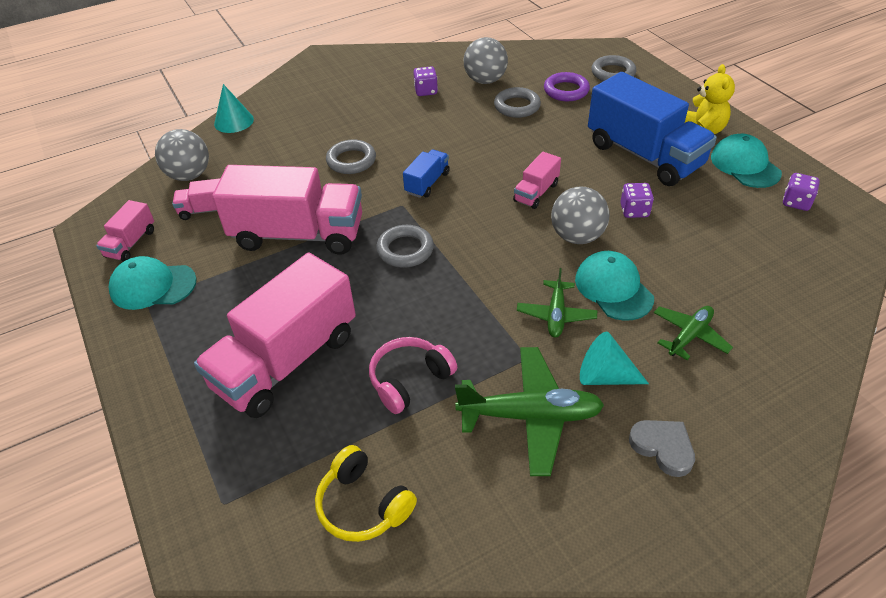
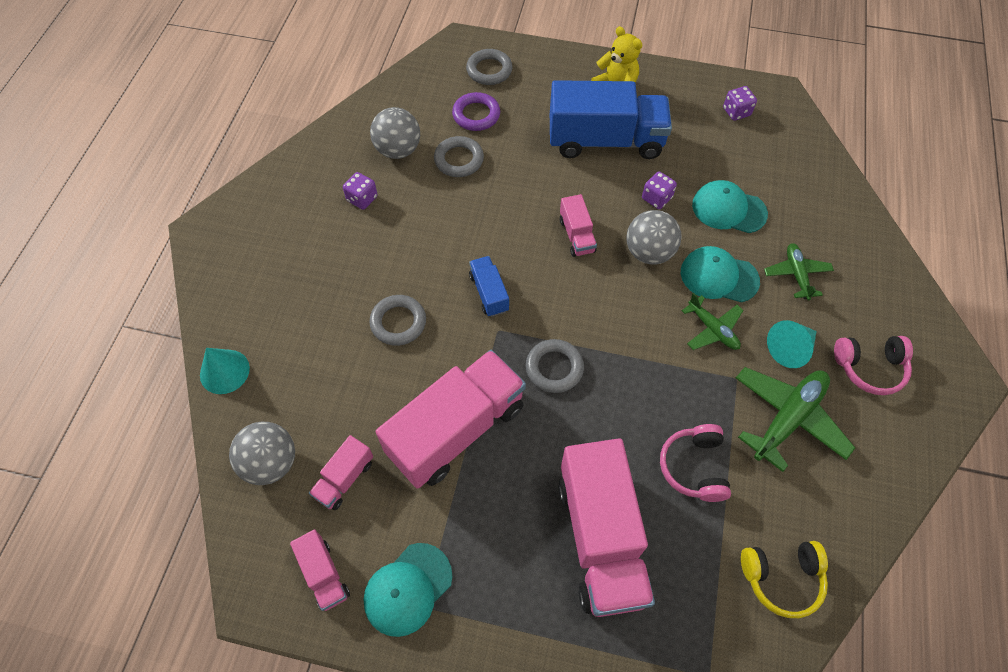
camera: 50 degrees left, 15 degrees up
grey heart [629,420,695,477] -> pink headphones [834,336,913,395]
turquoise cap [711,134,782,188] -> turquoise cap moved to [692,180,768,233]

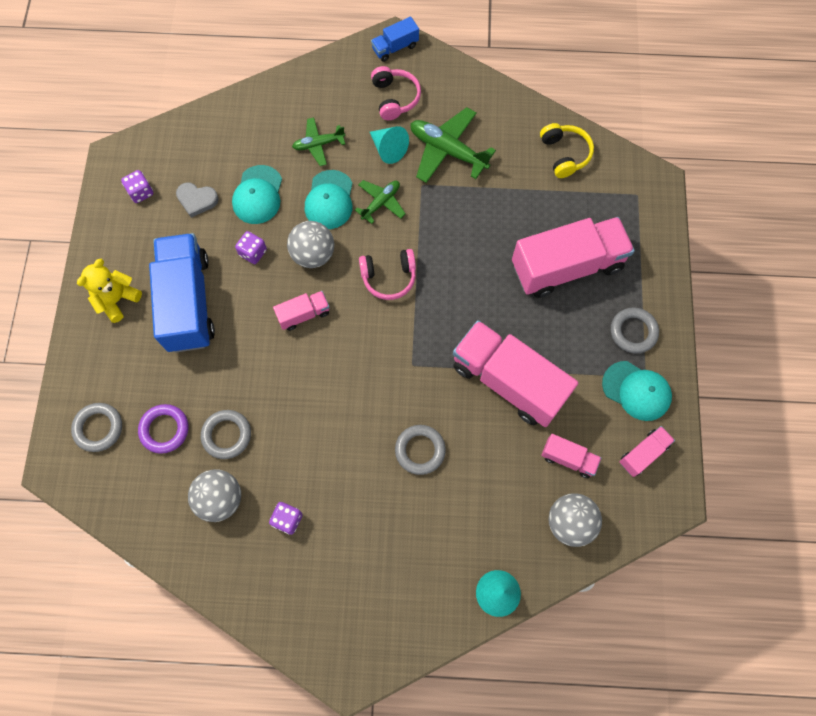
camera: 100 degrees left, 10 degrees up
blue truck [469,256,509,317] -> blue truck moved to [371,17,419,62]
grey ring [526,339,584,393] -> grey ring moved to [611,308,659,353]
pink headphones [660,424,731,502] -> pink headphones moved to [359,249,416,300]
none -> grey heart [176,183,219,218]

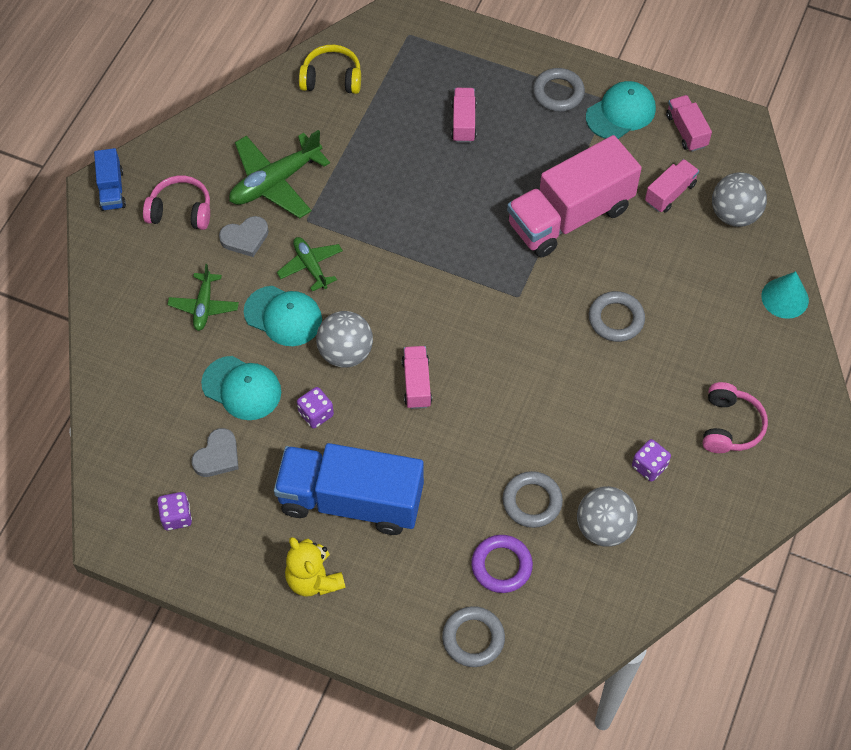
camera: 70 degrees left, 10 degrees down
pink headphones [359,249,416,300] -> pink headphones moved to [703,382,768,453]
turquoise cone [370,126,409,164] -> grey heart [219,216,269,257]
pink truck [512,217,635,298] -> pink truck [451,88,477,143], size x0.46

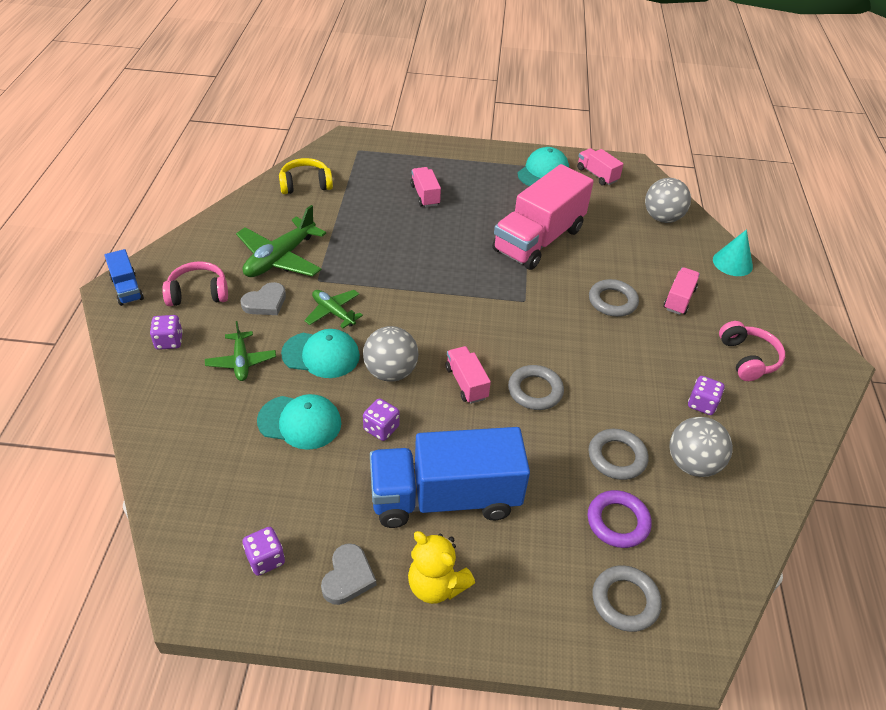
camera: 20 degrees left, 15 degrees down
grey heart [191,428,239,477] -> grey heart moved to [321,543,376,605]
grey ring [533,68,585,112] -> grey ring moved to [508,365,564,410]
pink truck [645,159,699,213] -> pink truck moved to [664,267,700,315]
none -> purple dice [150,315,183,350]

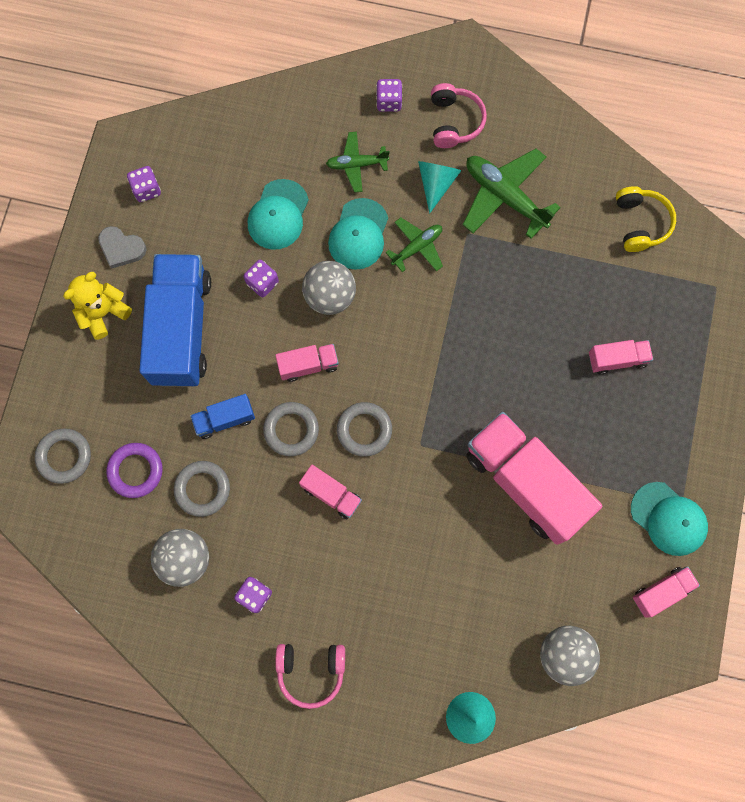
camera: 100 degrees right, 30 degrees up
blue truck [104,249,144,306] -> blue truck moved to [190,394,255,439]
grey heart [241,282,286,315] -> turquoise cone [418,161,462,214]
grey ring [589,279,639,317] -> grey ring moved to [337,402,392,457]
pink truck [664,267,700,315] -> pink truck moved to [299,465,362,519]

